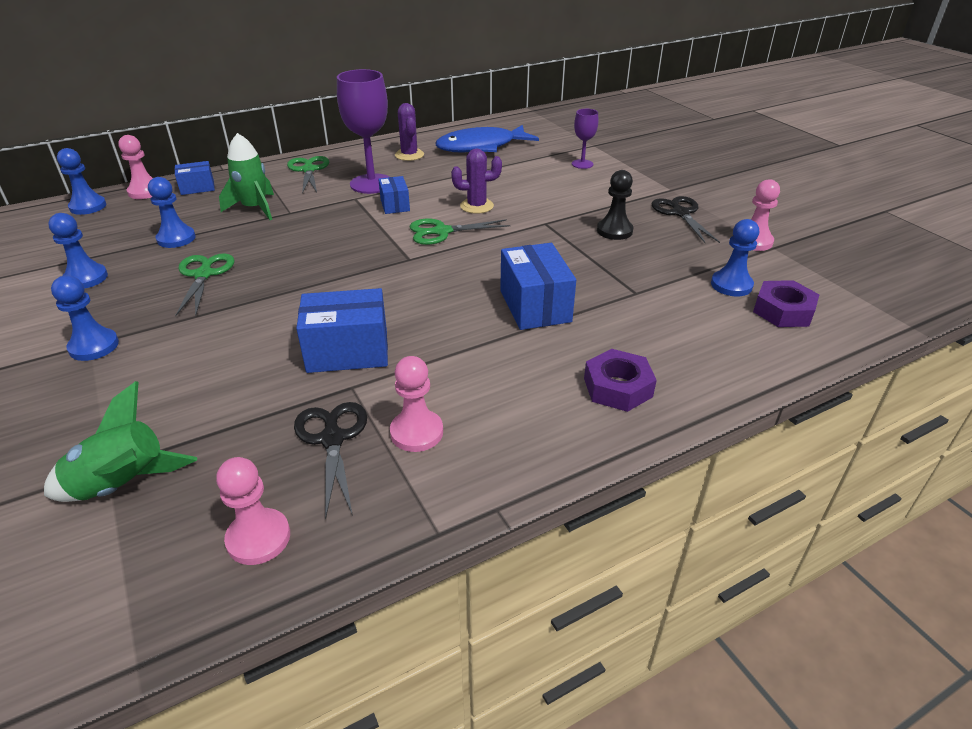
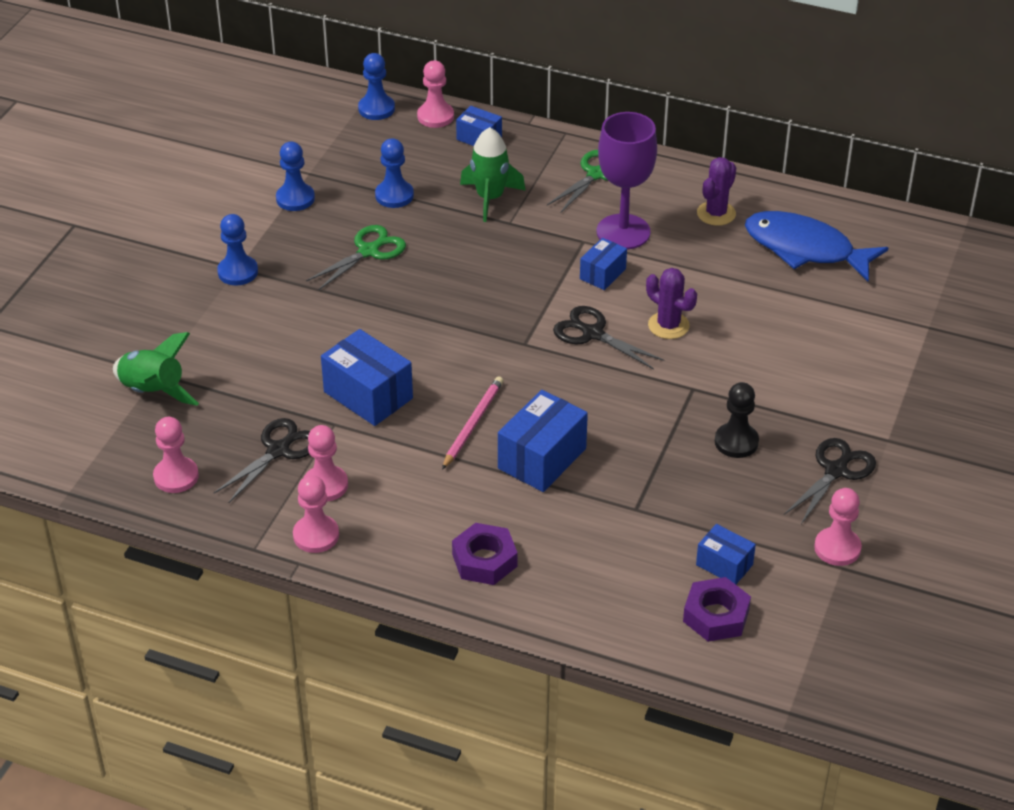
camera: 50 degrees right, 5 degrees up
green scissors [409,218,511,245] -> black scissors [553,306,664,370]
purple goblet [572,109,598,169] -> none
blue pawn [711,219,759,296] -> blue box [696,524,756,584]
none -> pink pawn [293,475,339,553]
none -> pink pencil [442,376,503,470]

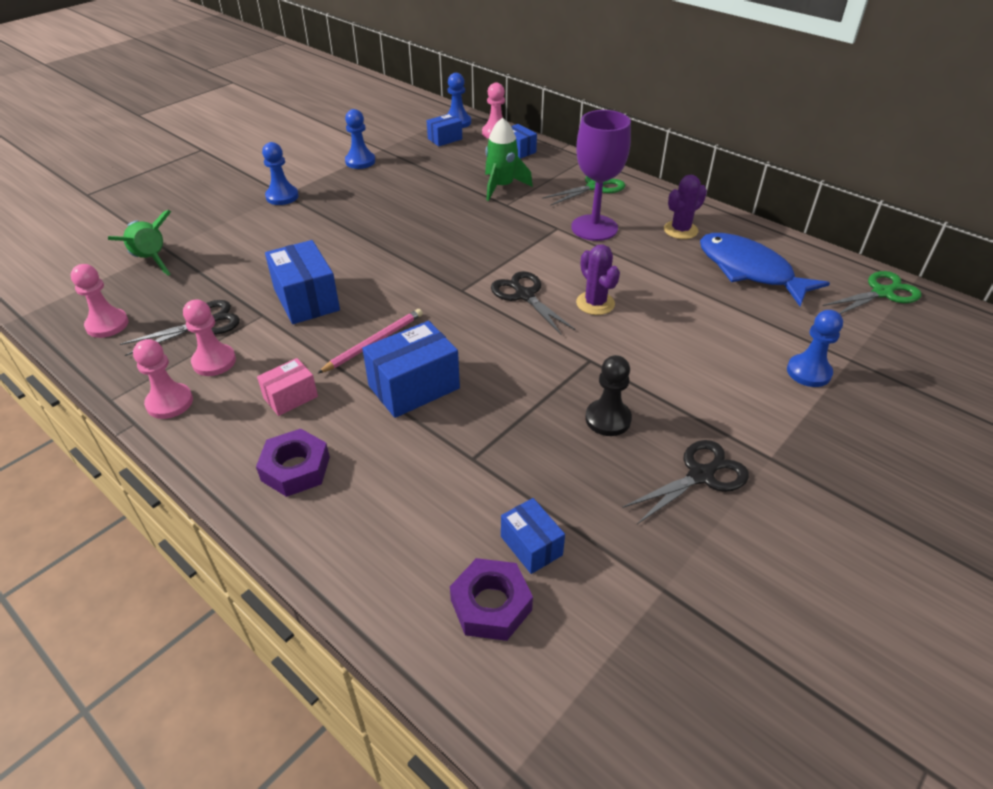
camera: 20 degrees right, 0 degrees up
green scissors [306,225,406,291] -> green scissors moved to [823,271,921,314]
blue pawn [375,138,414,208] -> blue pawn moved to [787,310,843,387]
blue box [580,238,627,290] -> blue box moved to [427,113,462,146]
pink pawn [814,488,862,566] -> none
none -> pink box [257,358,318,416]

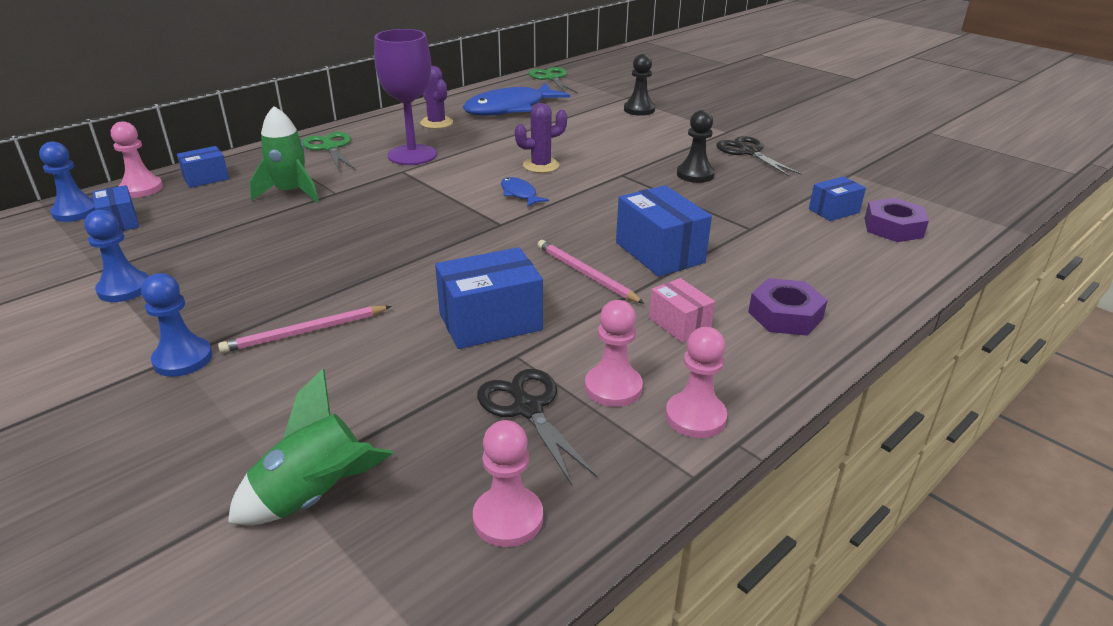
camera: 85 degrees left, 10 degrees down
black scissors [491,271,576,335] -> blue fish [501,177,549,207]
blue pawn [787,310,843,387] -> black pawn [624,54,655,116]
none -> pink pencil [218,306,392,353]

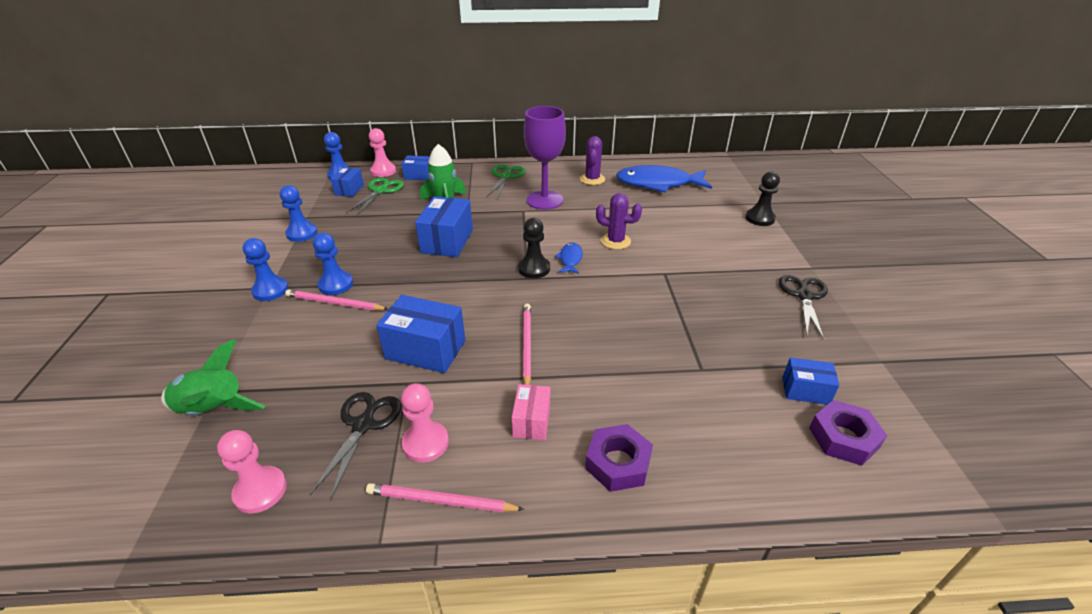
camera: 40 degrees right, 5 degrees up
green scissors [529,67,578,94] -> green scissors moved to [346,177,404,215]
blue box [616,185,712,277] -> blue box moved to [415,196,473,257]
pink pawn [665,327,727,438] -> pink pencil [366,483,524,512]
black pawn [677,110,715,183] -> black pawn moved to [518,218,550,278]
none -> blue pawn [313,233,353,295]

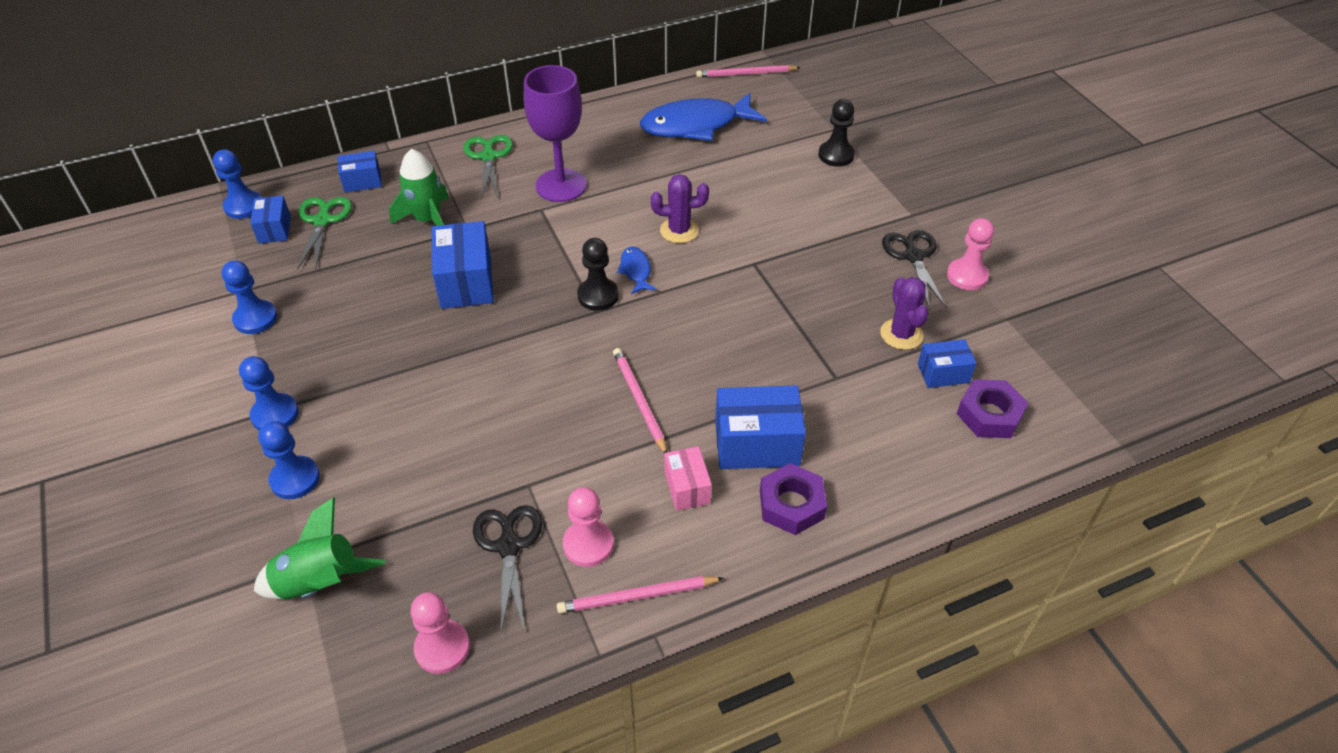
camera: 20 degrees left, 10 degrees up
pink pencil [285,289,388,311] -> pink pencil moved to [696,65,801,78]
blue pawn [313,233,353,295] -> blue pawn moved to [258,421,320,499]
pink pawn [369,128,396,177] -> pink pawn moved to [947,218,994,290]
blue box [376,295,465,373] -> blue box moved to [715,385,806,469]
purple cactus [580,136,605,185] -> purple cactus moved to [880,277,929,350]

